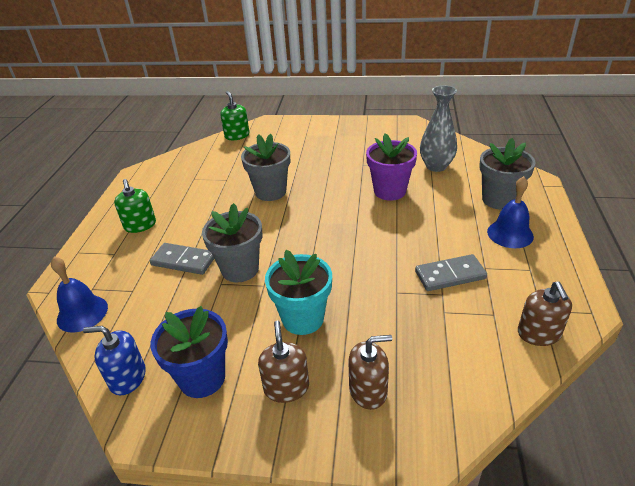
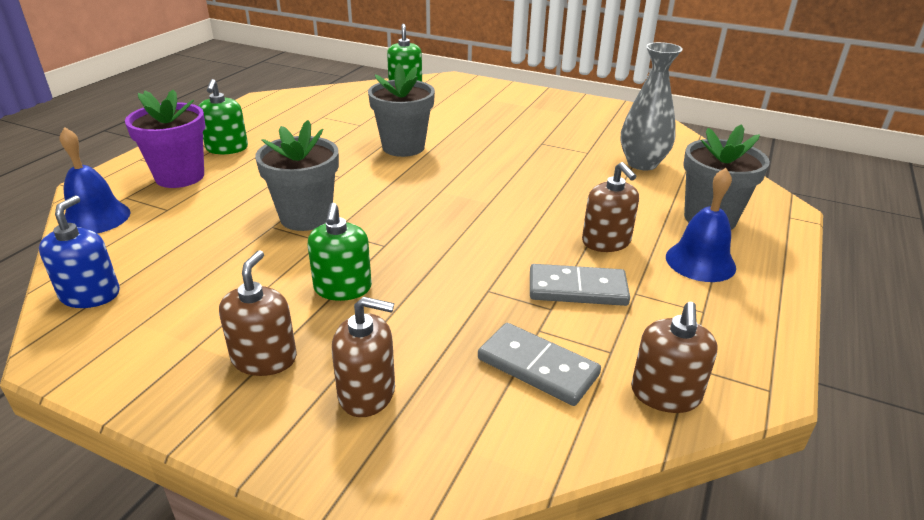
camera: 15 degrees right, 5 degrees down
blue soap dispenser [83,326,146,395] -> blue soap dispenser turned 75 degrees clockwise [39,195,120,308]
grey domino [150,243,214,275] -> grey domino moved to [478,323,601,406]
blue flower pot [151,306,228,398] -> none
turquoise flower pot [265,250,332,335] -> green soap dispenser [308,203,372,301]
purple flower pot [366,133,417,201] -> purple flower pot moved to [125,90,205,188]
none -> brown soap dispenser [582,162,639,252]

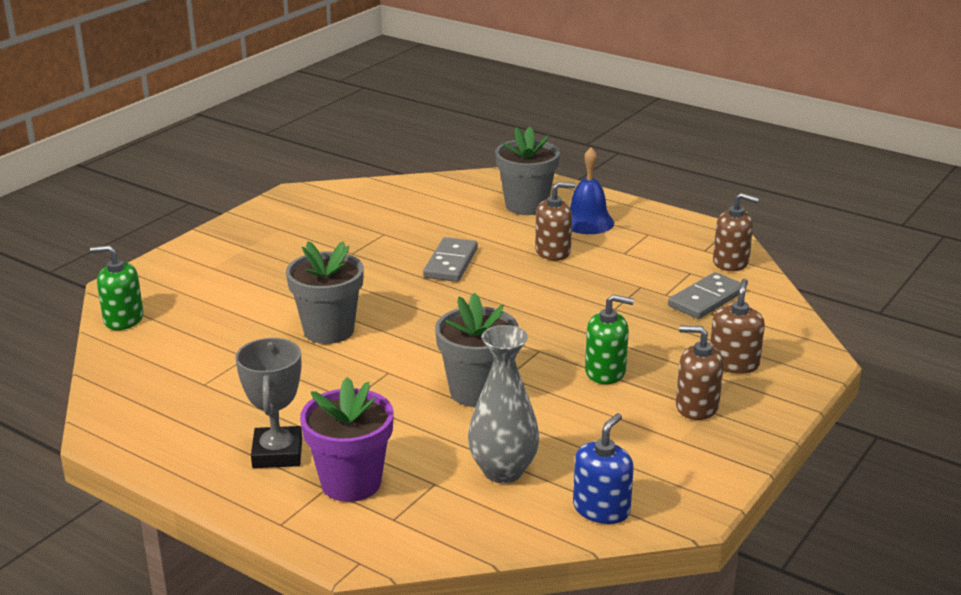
camera: 80 degrees left, 5 degrees down
blue soap dispenser [39,195,120,308] -> blue soap dispenser turned 105 degrees clockwise [573,413,634,524]
blue bell [59,127,131,233] -> none
green soap dispenser [199,79,248,154] -> grey trophy [235,338,302,468]
grey domino [530,264,630,306] -> grey domino moved to [423,237,478,282]
grey vase [620,42,683,170] -> grey vase moved to [468,325,539,483]

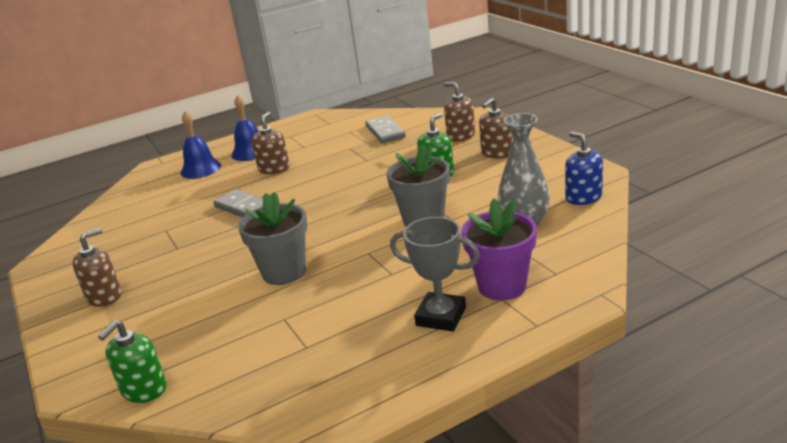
camera: 60 degrees left, 0 degrees up
grey flower pot [495,127,560,215] -> blue bell [181,111,221,179]
brown soap dispenser [713,193,759,271] -> brown soap dispenser moved to [72,228,122,307]

